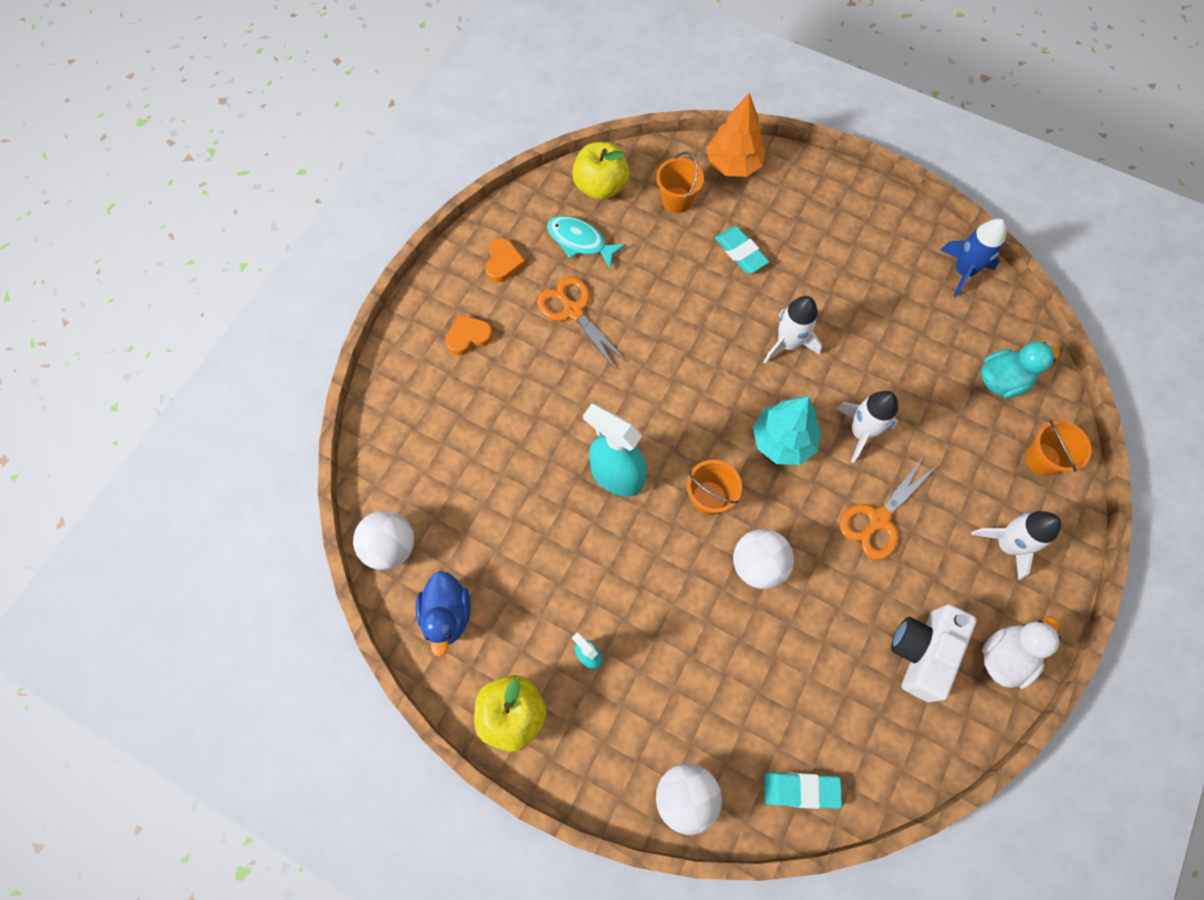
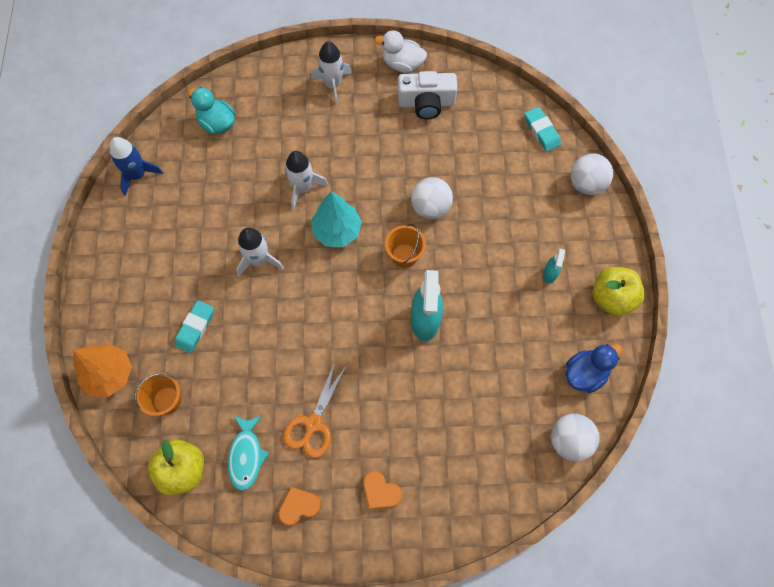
camera: 120 degrees left, 0 degrees up
orange scissors [840,456,937,560] -> none
orange bucket [1025,420,1092,476] -> none

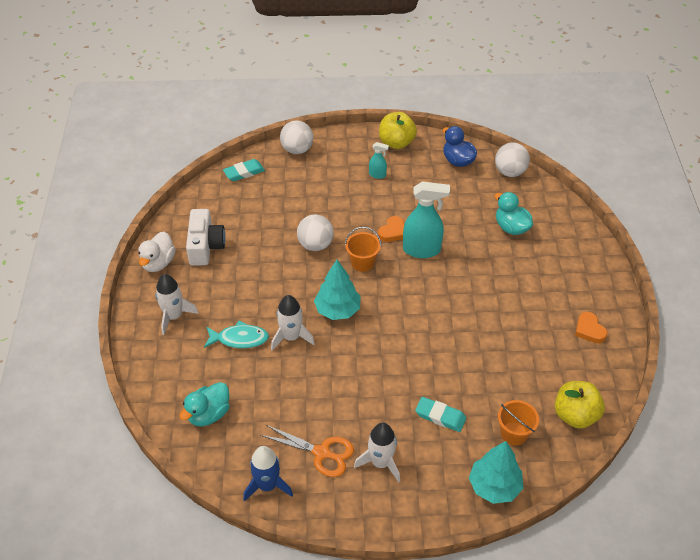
camera: 90 degrees left, 20 degrees down
orange tree [73,344,132,397] -> turquoise tree [469,441,523,504]
turquoise fish [228,415,269,491] -> turquoise fish moved to [204,321,269,349]
white rocket [236,228,284,277] -> white rocket moved to [354,423,400,482]
orange scissors [284,362,347,458] -> orange scissors moved to [260,425,354,477]
orange heart [363,471,402,509] -> orange heart moved to [378,216,404,242]
none -> turquoise duck [495,192,533,235]

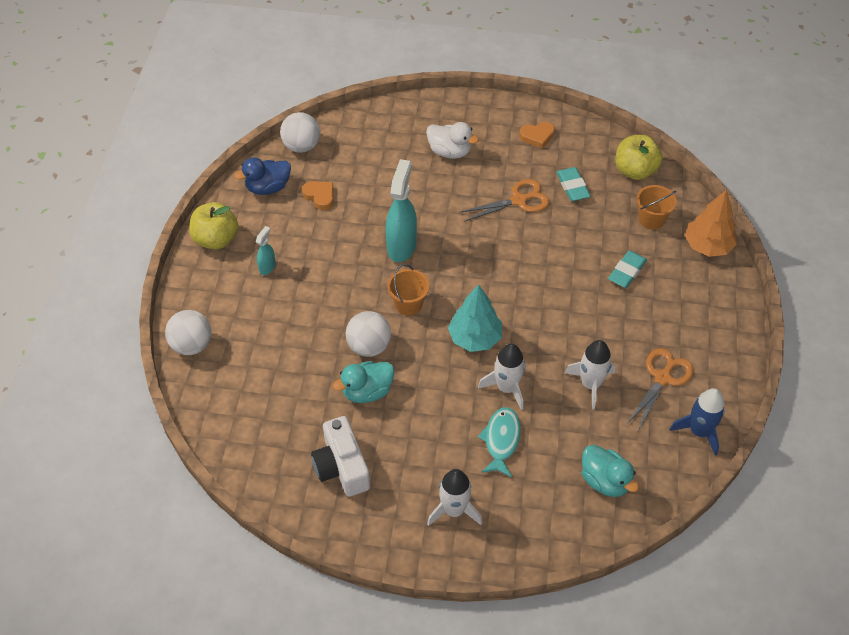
camera: 80 degrees left, 5 degrees up
white duck [138,232,176,272] -> white duck moved to [426,122,479,159]
white camera [186,209,226,266] -> white camera turned 120 degrees counterclockwise [311,416,370,497]
turquoise eraser [223,159,265,181] -> turquoise eraser moved to [556,167,591,201]
white rocket [354,423,400,482] -> white rocket moved to [565,340,615,409]
orange heart [378,216,404,242] -> orange heart moved to [302,181,334,210]
turquoise tree [469,441,523,504] -> orange tree [685,190,737,257]
turquoise duck [495,192,533,235] -> turquoise duck moved to [333,361,394,403]
none -> orange scissors [461,179,550,222]

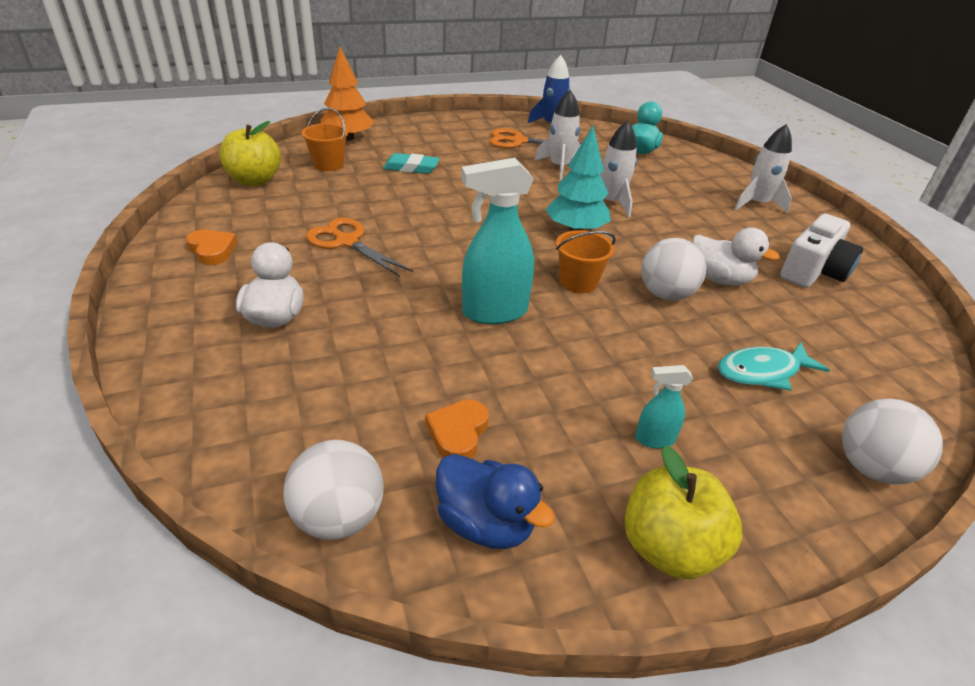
camera: 120 degrees left, 15 degrees down
turquoise duck [333,361,394,403] -> white duck [692,227,780,286]
turquoise fish [478,407,521,477] -> turquoise fish moved to [718,342,830,391]
turquoise eraser [556,167,591,201] -> none

